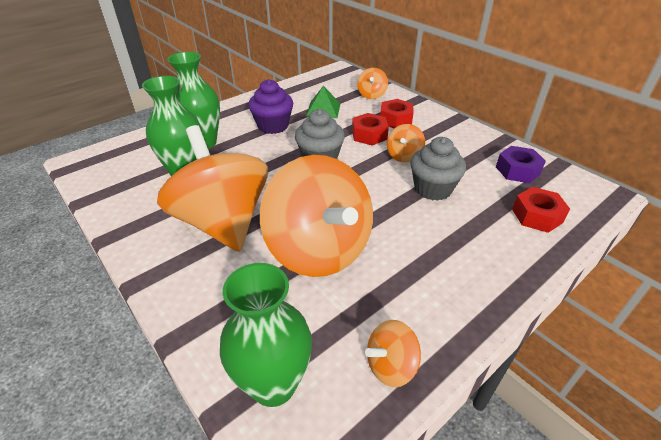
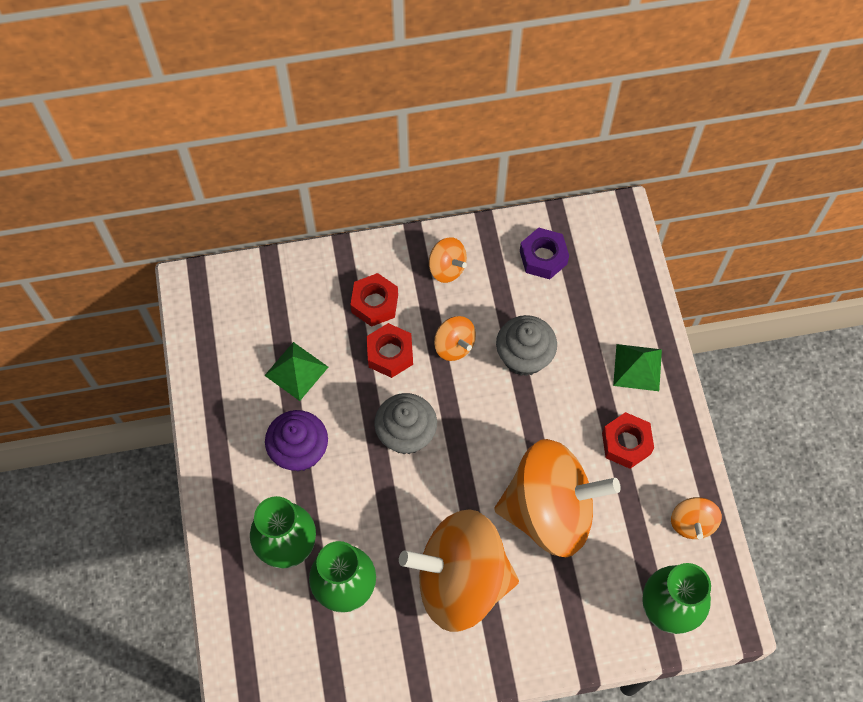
camera: 60 degrees left, 25 degrees up
orange spinning top [357,68,388,99] -> orange spinning top moved to [429,237,467,283]
red nut [512,187,570,233] -> red nut moved to [602,412,654,469]
none -> green pyramid [613,344,662,391]

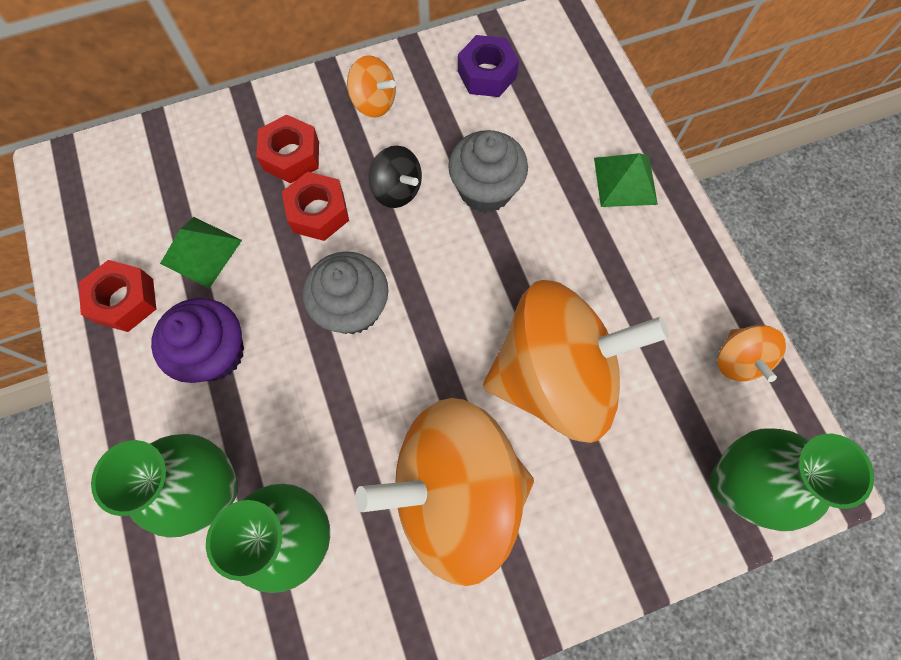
camera: 10 degrees left, 5 degrees up
orange spinning top [434,316,476,361] -> black spinning top [368,146,422,208]
red nut [602,412,654,469] -> red nut moved to [79,260,156,332]

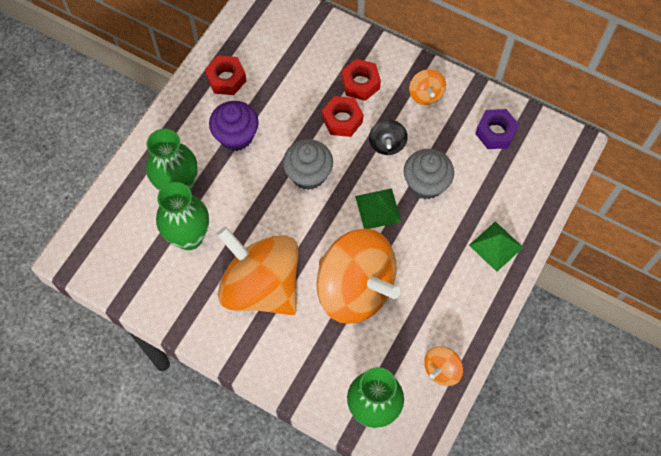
camera: 50 degrees right, 5 degrees down
green pyramid [160,217,242,288] -> green pyramid moved to [355,188,401,229]

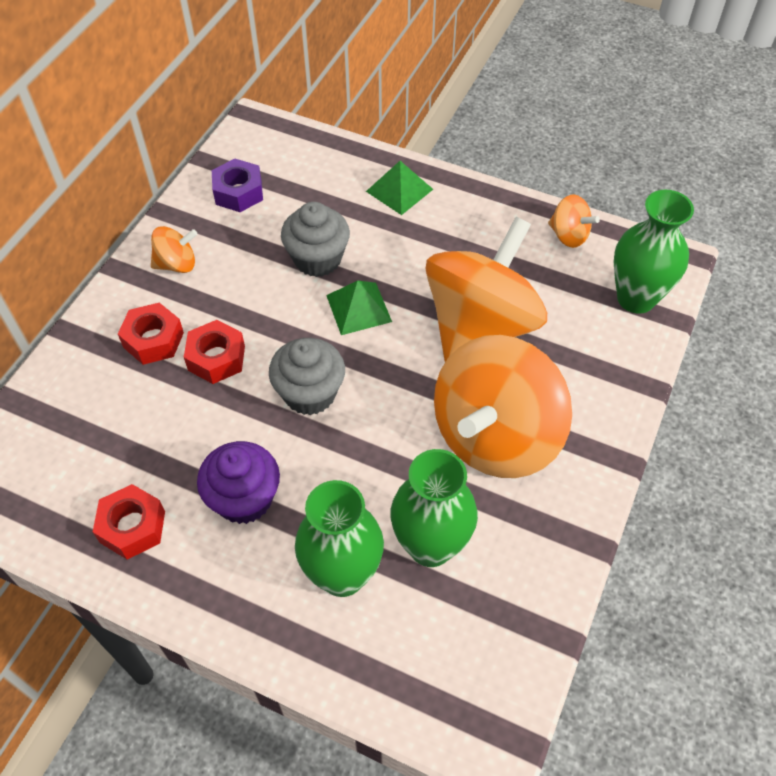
camera: 95 degrees left, 10 degrees down
black spinning top [369,120,408,155] -> none

